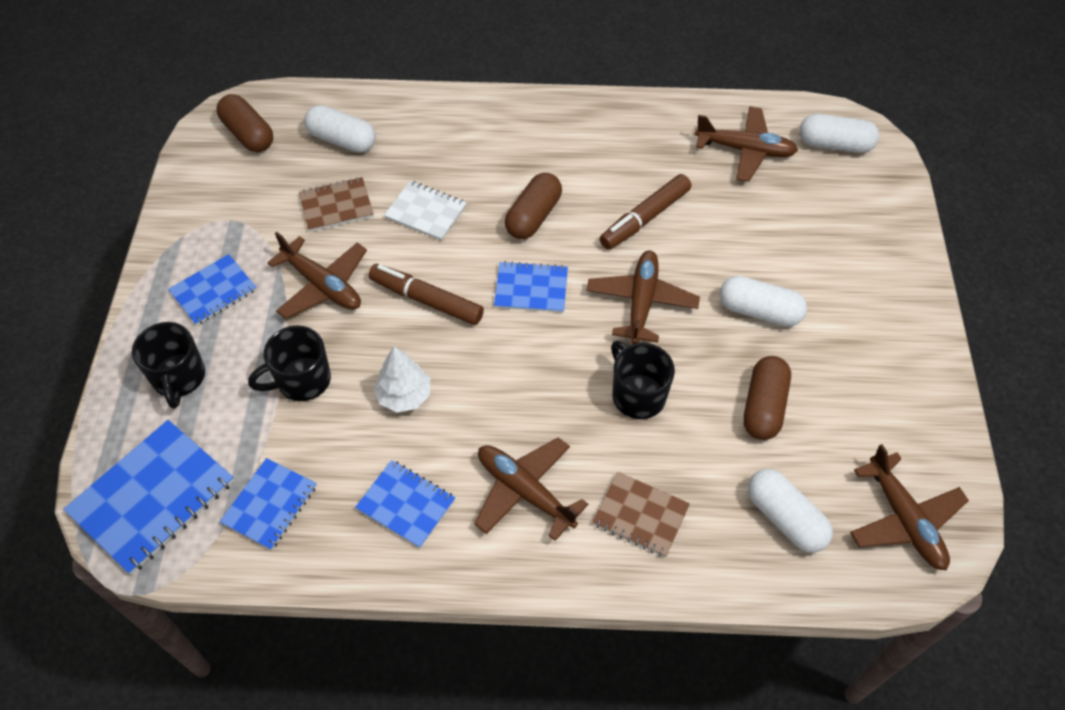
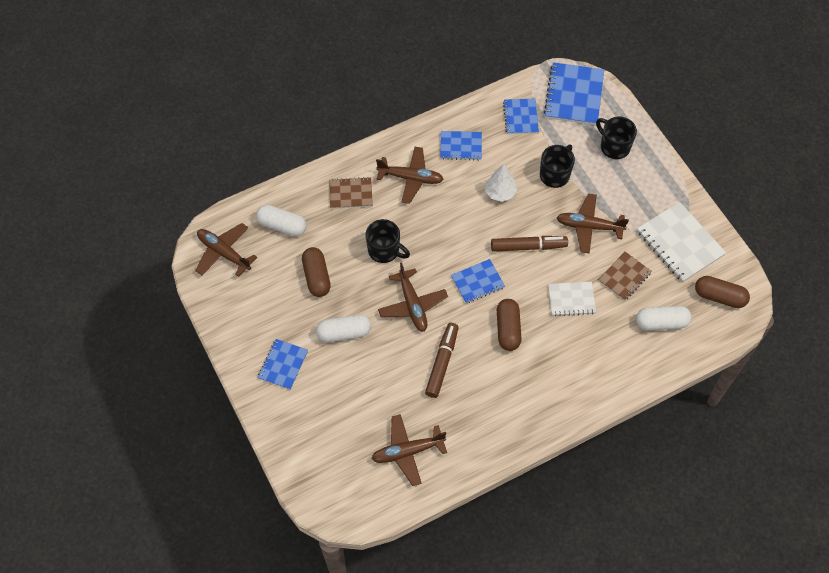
camera: 150 degrees right, 5 degrees up
blue notebook [168,254,257,326] -> blue notebook moved to [258,339,308,390]
white capsule [799,114,879,153] -> none
none -> white notebook [637,202,726,282]

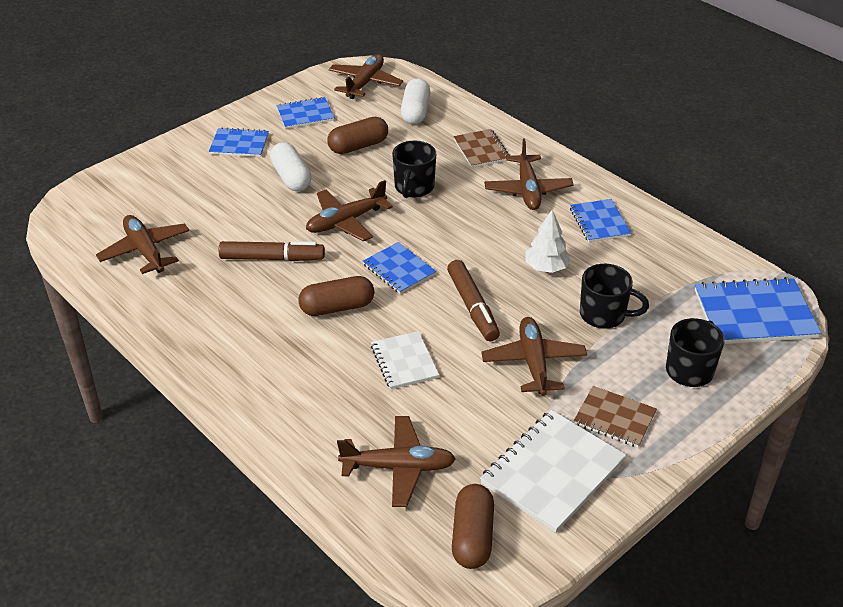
camera: 75 degrees right, 20 degrees down
blue notebook [503,99,539,134] -> blue notebook moved to [276,97,335,129]
brown notebook [598,252,652,301] -> brown notebook moved to [574,386,657,447]
white capsule [636,306,692,331] -> brown plane [337,416,456,507]

